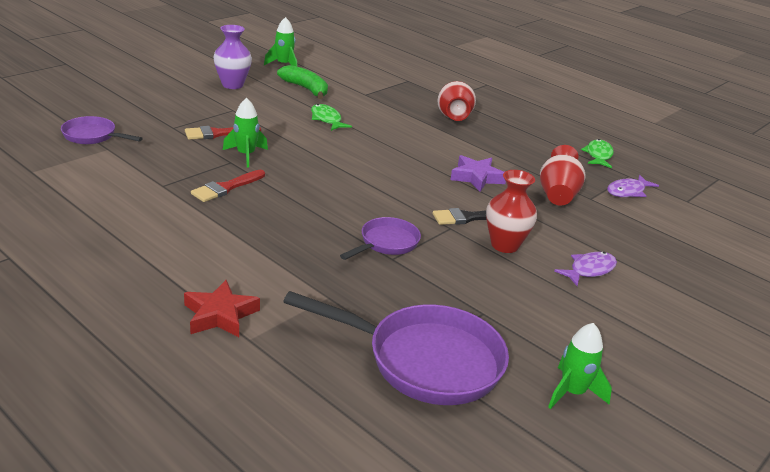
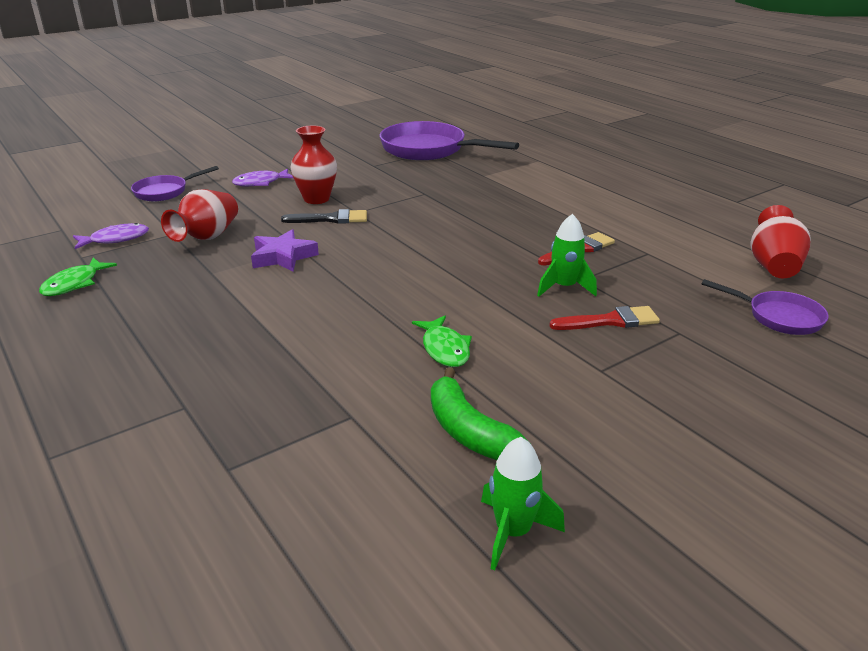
camera: 165 degrees left, 0 degrees up
red star [184,280,260,337] -> none
purple vase [213,25,252,89] -> none
purple pan [340,217,421,260] -> purple pan moved to [131,166,219,201]
red vase [438,81,476,121] -> red vase moved to [751,205,810,279]
green rocket [548,323,612,409] -> none

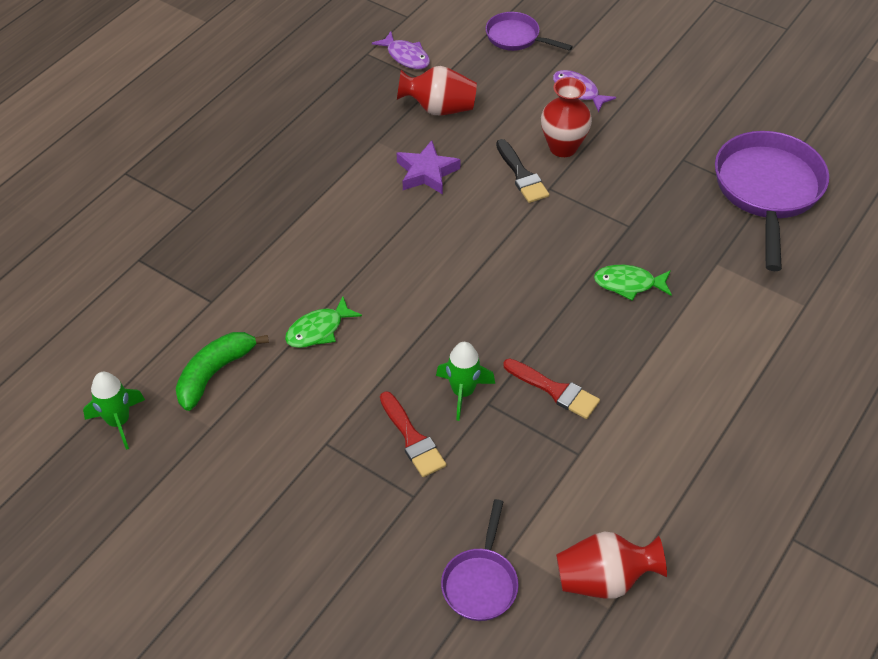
camera: 70 degrees right, 20 degrees up
green fish [39,258,117,296] -> green fish moved to [594,265,672,301]

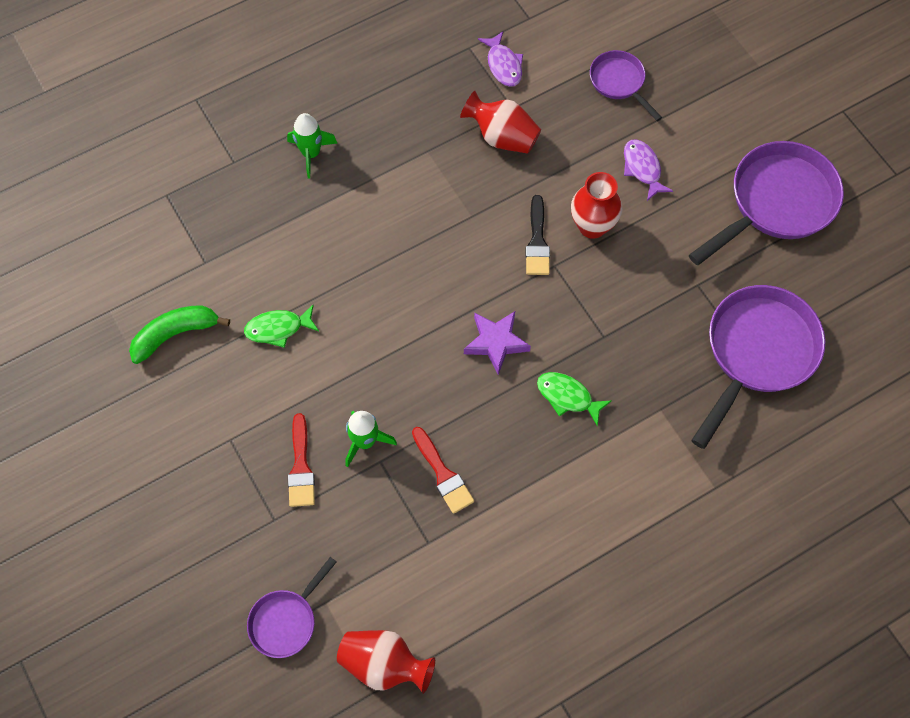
camera: 25 degrees right, 15 degrees up
green rocket [83,372,145,450] -> green rocket moved to [287,113,338,178]
purple star [397,140,460,195] -> purple star moved to [464,311,531,375]
none -> purple pan [689,141,844,265]

